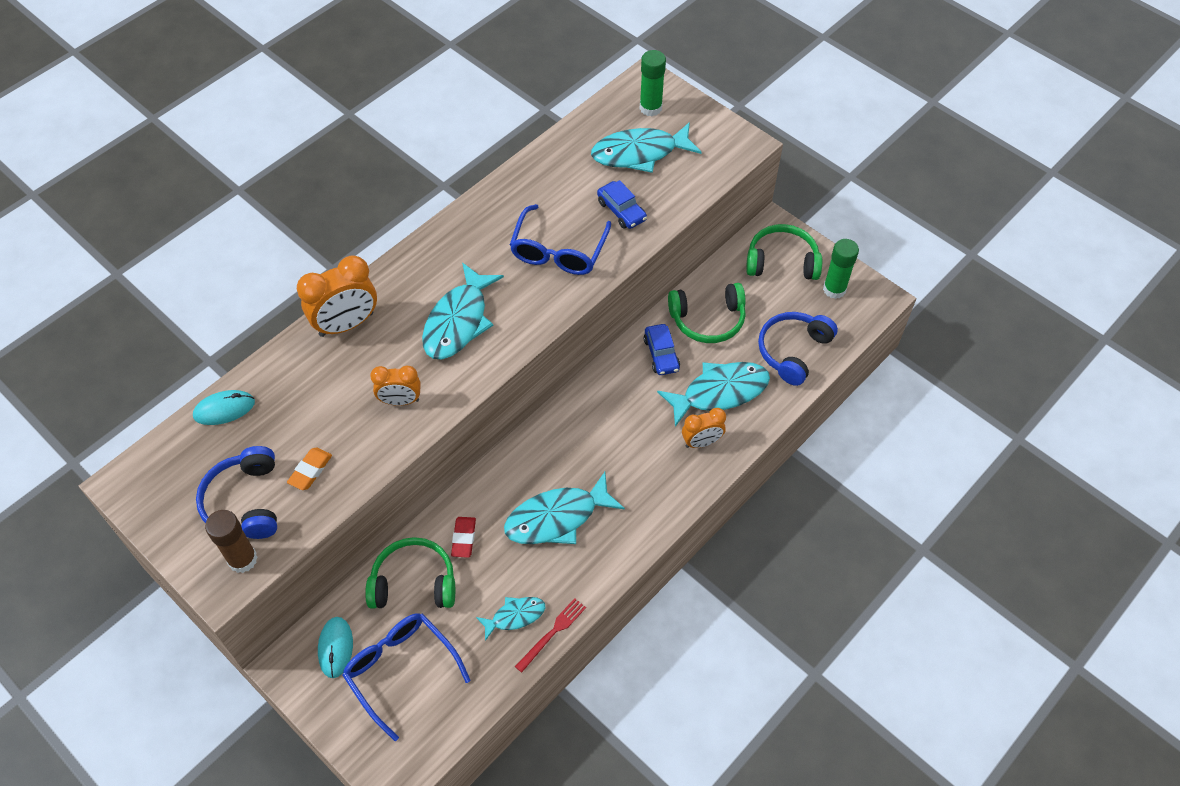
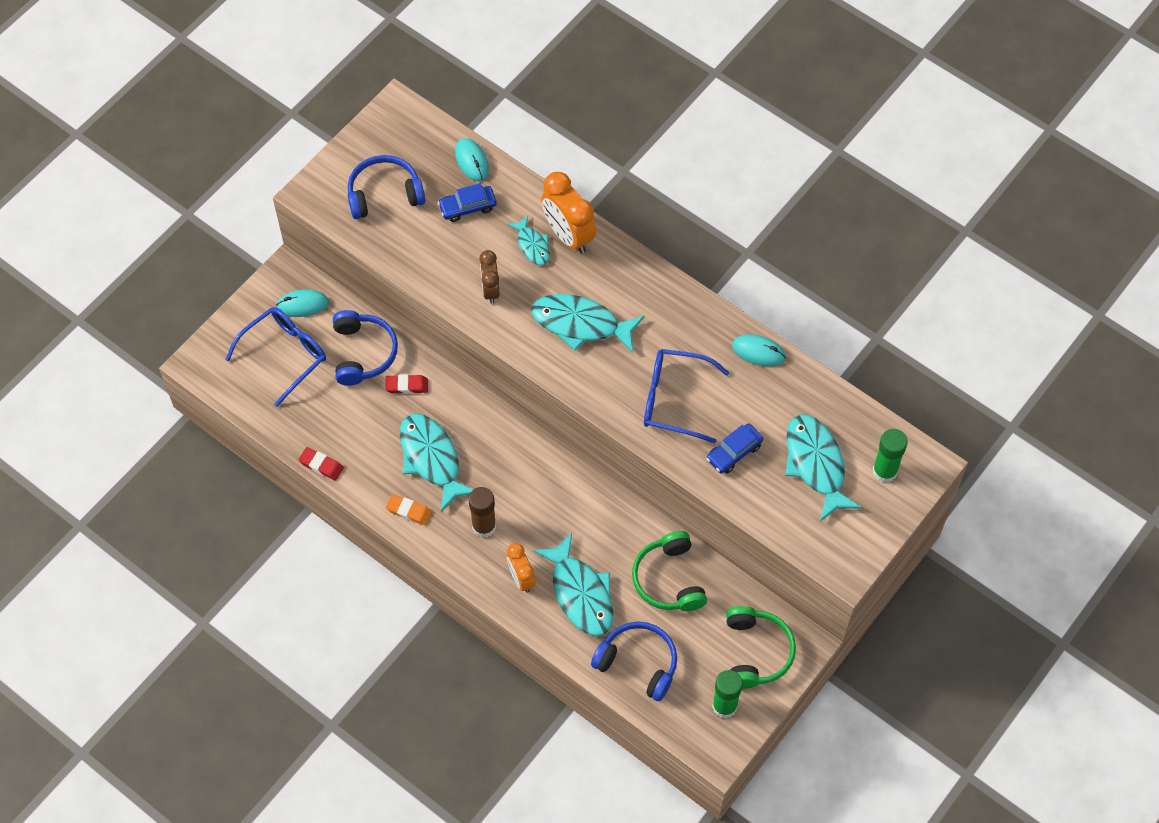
camera: 85 degrees right, 5 degrees up
brown glue stick [205,510,258,573] -> brown glue stick moved to [469,487,496,538]
orange eraser [287,448,332,490] -> orange eraser moved to [386,494,432,525]
green headphones [365,537,455,608] -> blue headphones [333,310,398,386]
orange clock [370,365,421,406] -> brown clock [479,250,500,304]
turquoise fish [476,597,545,641] -> turquoise fish moved to [507,215,550,265]
red fork [515,598,586,673] -> red eraser [298,447,344,480]
blue car [644,324,680,375] -> blue car moved to [438,183,496,222]
none -> turquoise mouse [732,334,786,366]

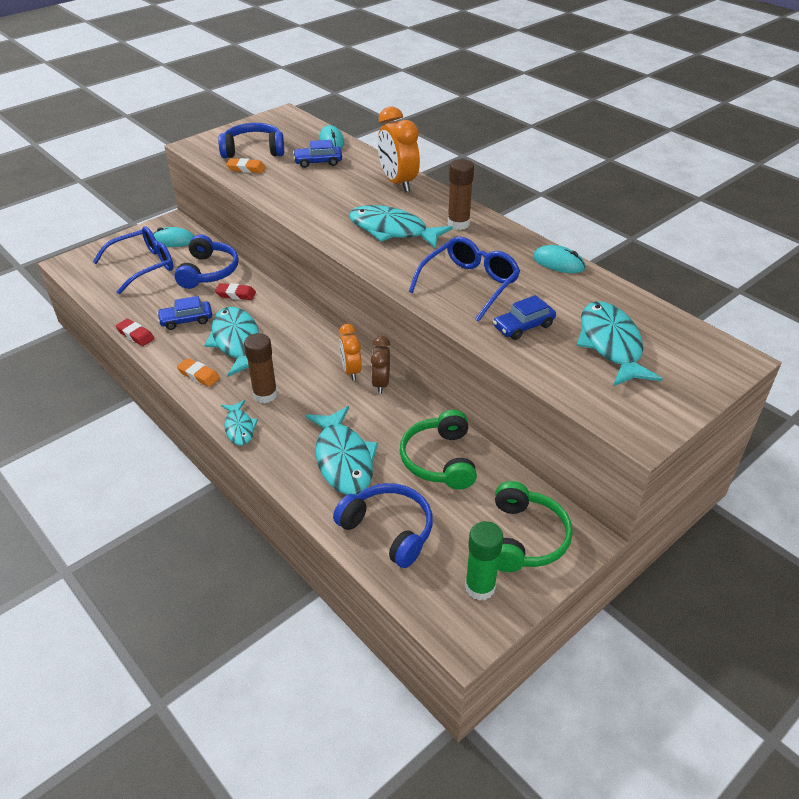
camera: 10 degrees right, 20 degrees down
brown clock [479,250,500,304] -> brown clock moved to [371,336,390,394]
turquoise fish [507,215,550,265] -> turquoise fish moved to [221,400,258,445]
orange clock [507,543,535,593] -> orange clock moved to [339,324,362,380]
blue glasses [644,349,730,443] -> blue glasses turned 105 degrees clockwise [409,236,520,322]
green glue stick [873,429,908,483] -> none
none -> blue car [157,296,212,330]
none -> orange eraser [226,158,266,173]
none -> brown glue stick [448,159,474,230]

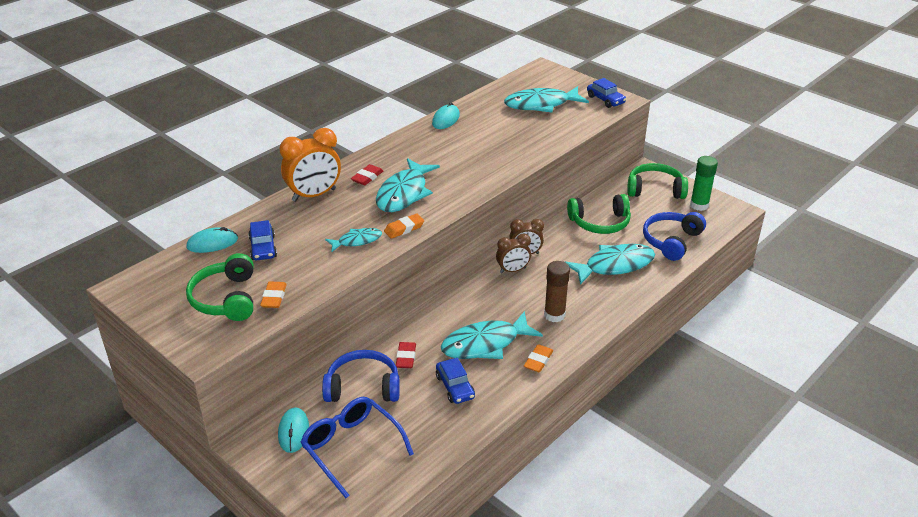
camera: 95 degrees left, 5 degrees down
red eraser [116,319,155,346] -> red eraser moved to [351,164,383,185]
blue headphones [218,123,284,158] -> green headphones [186,253,253,321]
turquoise fish [221,400,258,445] -> turquoise fish moved to [325,228,382,252]
orange clock [339,324,362,380] -> brown clock [496,234,531,273]
blue glasses [409,236,520,322] -> none
brown glue stick [448,159,474,230] -> none
blue car [493,295,556,340] -> blue car moved to [587,78,626,108]
none -> orange eraser [384,214,424,239]

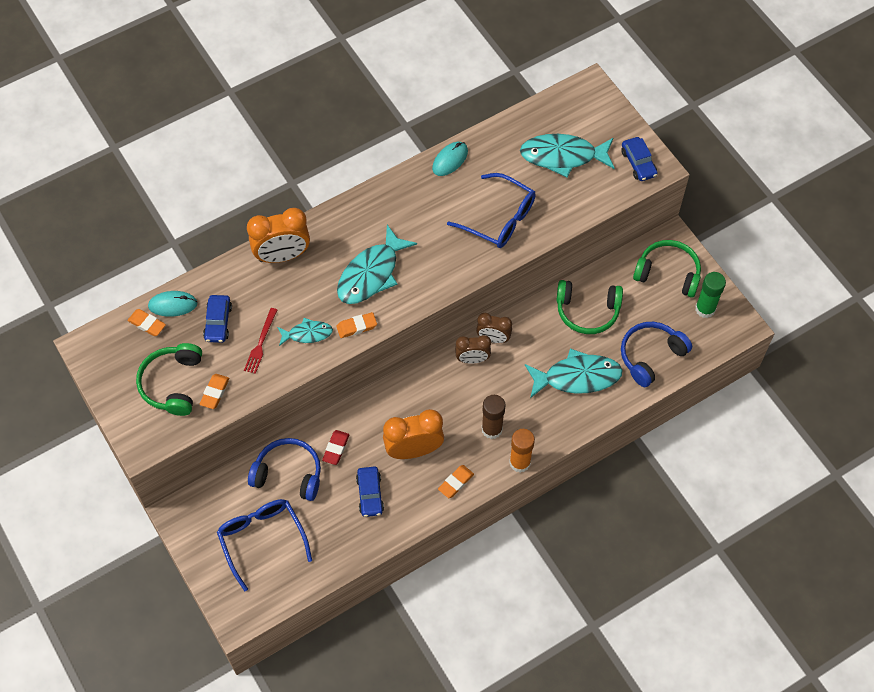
camera: 15 degrees right, 25 degrees up
turquoise mouse [278,407,309,453] -> none
red eraser [351,164,383,185] -> none
turquoise fish [441,311,543,359] -> orange clock [383,409,444,459]
none -> orange eraser [128,309,166,336]
none -> red fork [244,308,277,374]
none -> blue glasses [447,173,536,248]
none -> orange glue stick [509,429,535,473]

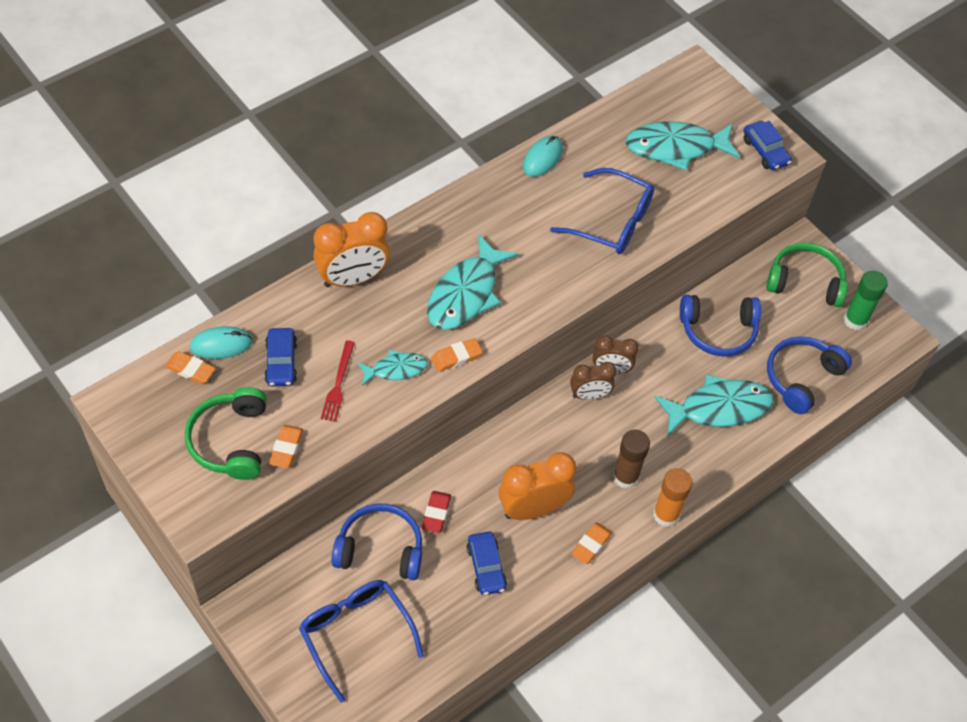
camera: 10 degrees left, 5 degrees down
green headphones [557,280,623,334] -> blue headphones [680,295,761,356]

